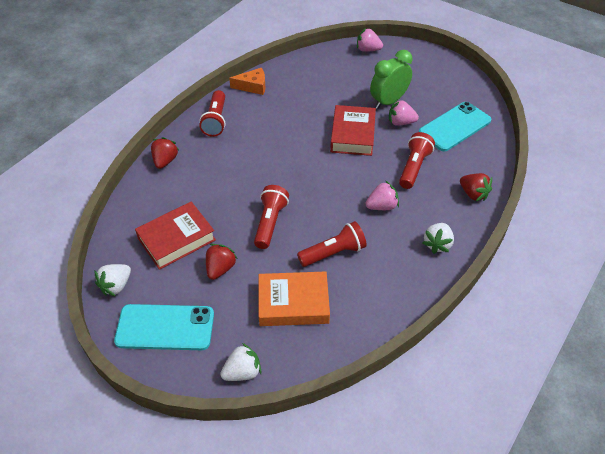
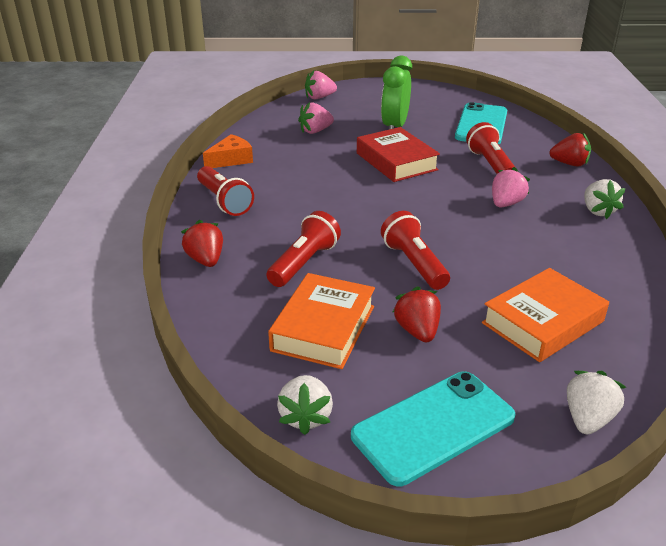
camera: 35 degrees left, 15 degrees down
red book [135,202,216,270] -> orange book [268,273,375,369]
red flashlight [297,221,367,267] -> red flashlight moved to [266,211,341,287]
pink strawberry [389,100,419,126] -> pink strawberry moved to [298,102,334,134]

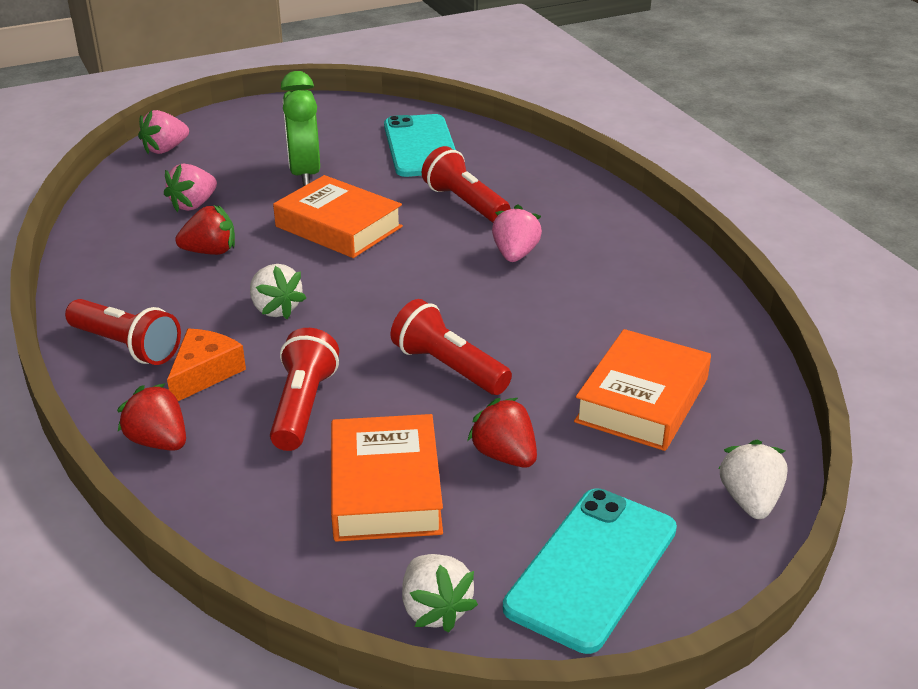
camera: 25 degrees left, 0 degrees up
orange cheese [203,134,253,168] -> orange cheese moved to [167,328,246,401]
red book [357,127,440,182] -> orange book [273,175,403,258]
red strawberry [549,133,591,167] -> red strawberry moved to [175,205,235,255]
white strawberry [584,179,625,219] -> white strawberry moved to [250,264,306,319]

